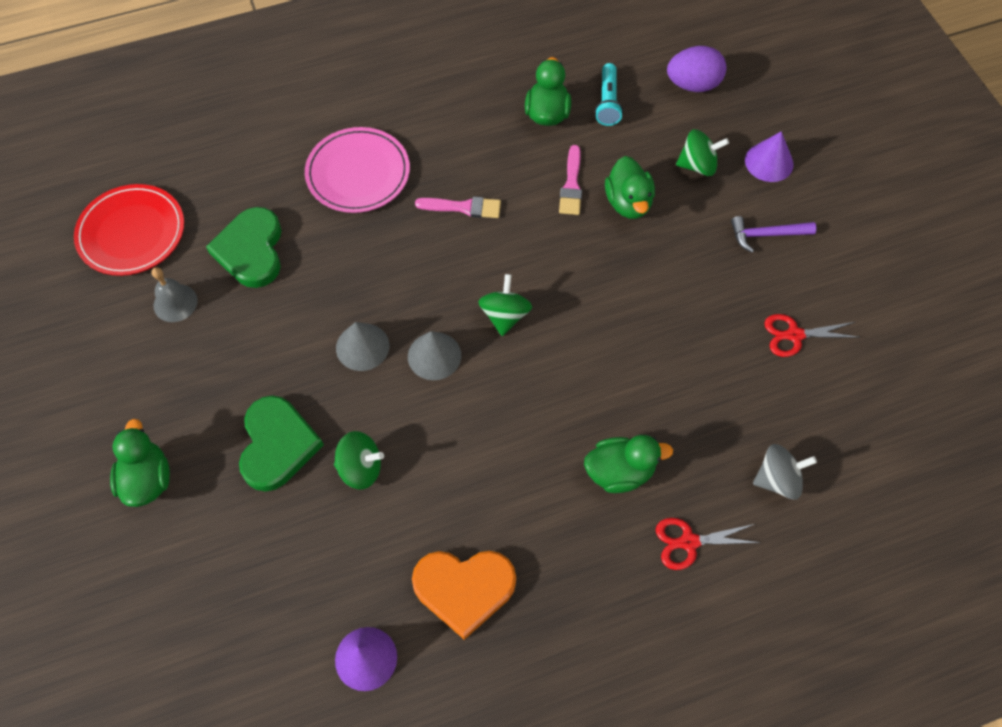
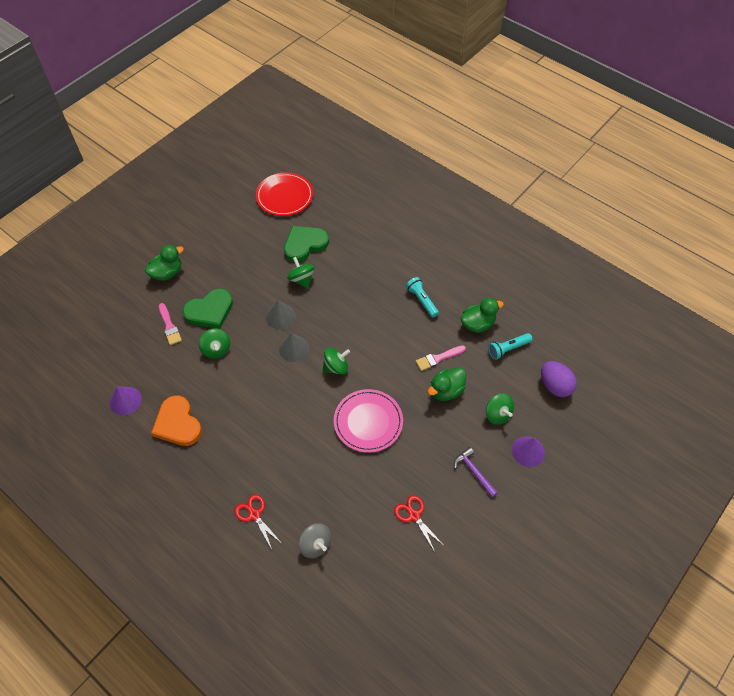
camera: 60 degrees right, 5 degrees down
grey bell [152,267,198,322] -> none
pink plate [305,127,410,213] -> pink plate moved to [334,389,403,453]
pink brush [415,197,501,218] -> pink brush moved to [159,303,182,345]
green duck [584,435,673,493] -> none
none -> green spinning top [287,257,315,289]
none -> turquoise flashlight [406,277,439,318]

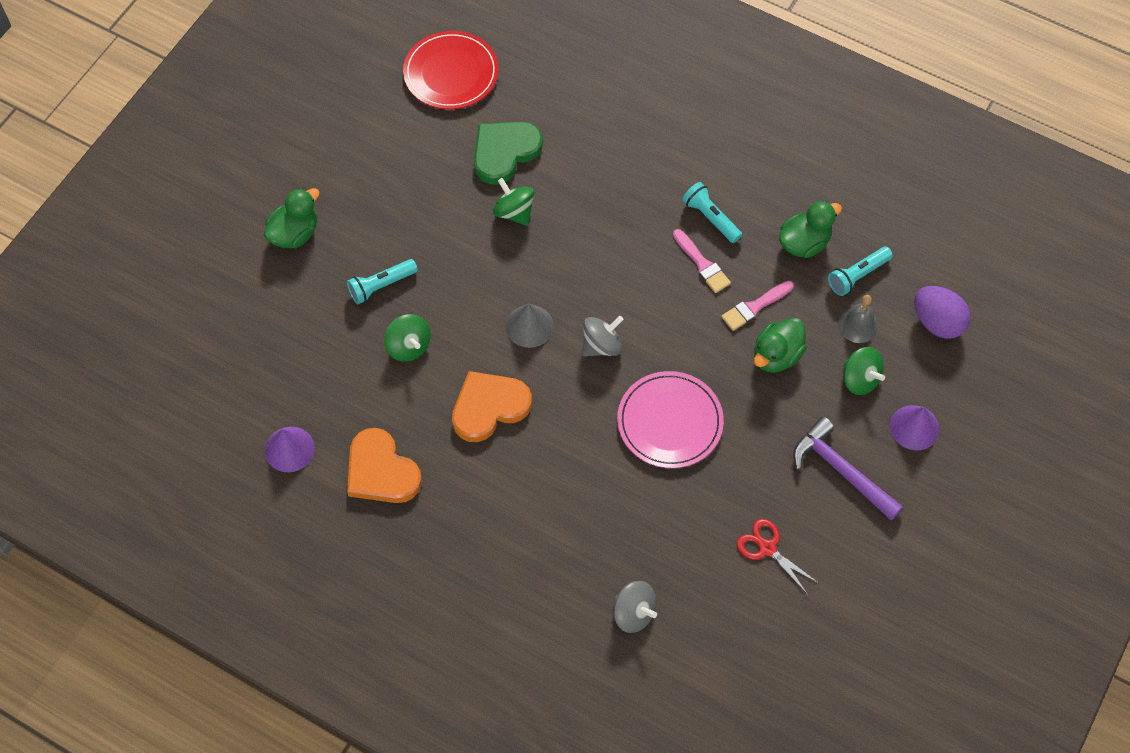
camera: 10 degrees left, 5 degrees up
pink brush [159,303,182,345] -> pink brush moved to [673,229,731,293]
green heart [183,288,233,329] -> turquoise flashlight [347,259,418,304]
red scissors [234,494,280,549] -> none
grey cone [266,300,296,329] -> none
green spinning top [323,348,350,375] -> grey spinning top [583,316,624,356]
purple hammer [454,447,498,497] -> purple hammer [793,417,903,521], size x1.51
none -> orange heart [452,371,532,442]
none -> grey bell [838,295,879,343]

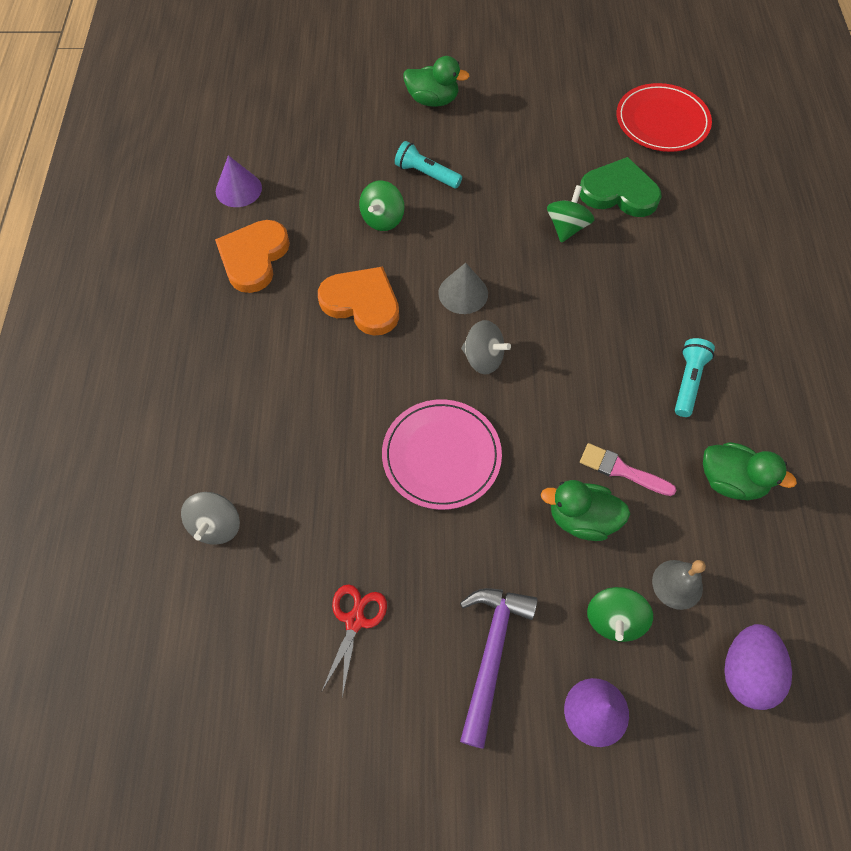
camera: 60 degrees right, 0 degrees up
pink brush [673,229,731,293] -> none
turquoise flashlight [828,247,893,296] -> none

